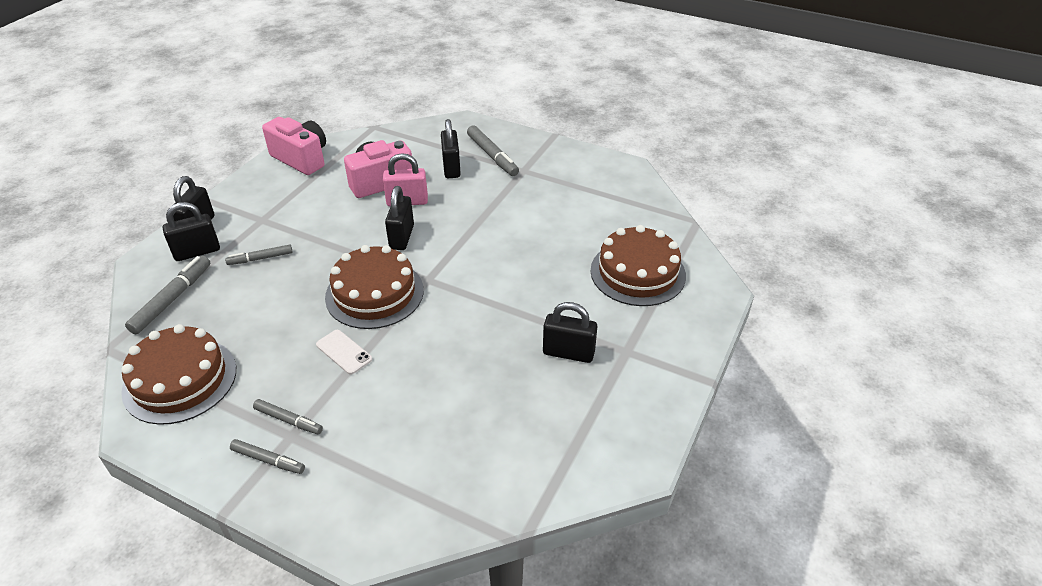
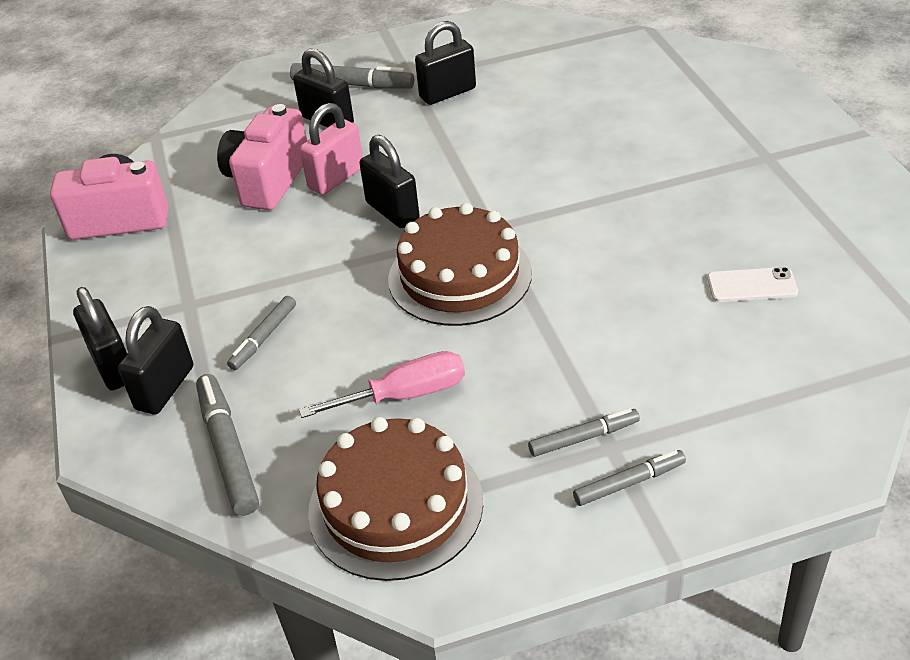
camera: 40 degrees left, 0 degrees up
white phone [316,330,372,374] -> white phone moved to [707,267,798,302]
black padlock [543,302,597,363] -> black padlock moved to [415,21,476,105]
brown cake [591,225,686,306] -> none
none -> pink screwdriver [299,351,465,418]

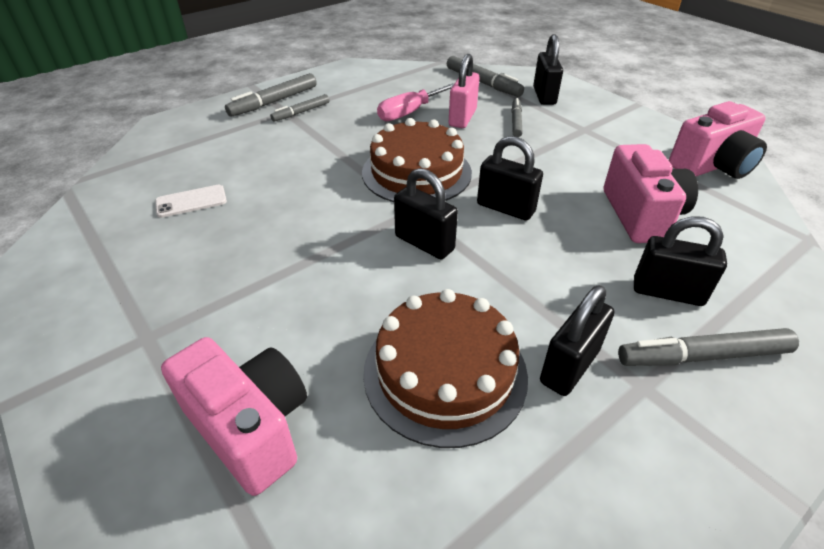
camera: 155 degrees right, 0 degrees up
black padlock [73,287,127,391] -> black padlock moved to [394,168,458,259]
pink padlock [300,103,363,195] -> pink padlock moved to [449,54,480,128]
brown cake [308,417,483,581] -> brown cake moved to [363,289,528,448]
grey marker [573,450,686,506] -> grey marker [225,73,317,117], size x1.60
none -> pink camera [161,337,307,496]

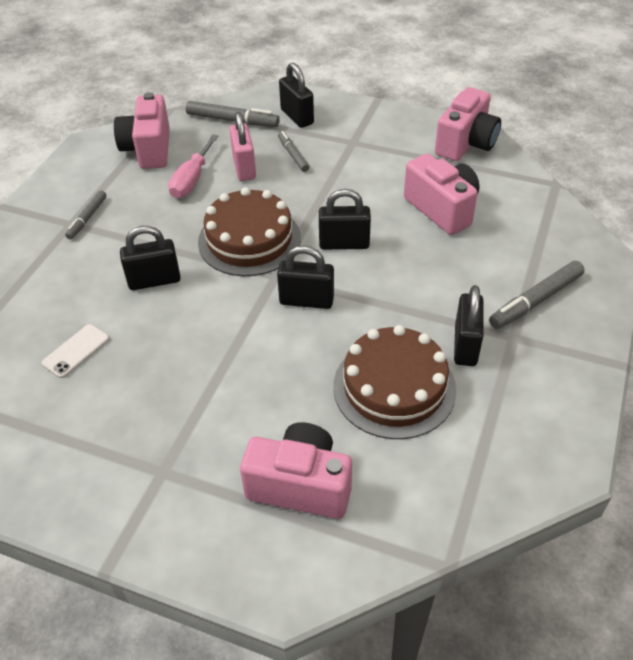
camera: 30 degrees left, 5 degrees up
grey marker [225,73,317,117] -> none
black padlock [634,216,727,306] -> black padlock moved to [120,226,181,290]
none -> pink camera [114,92,170,169]

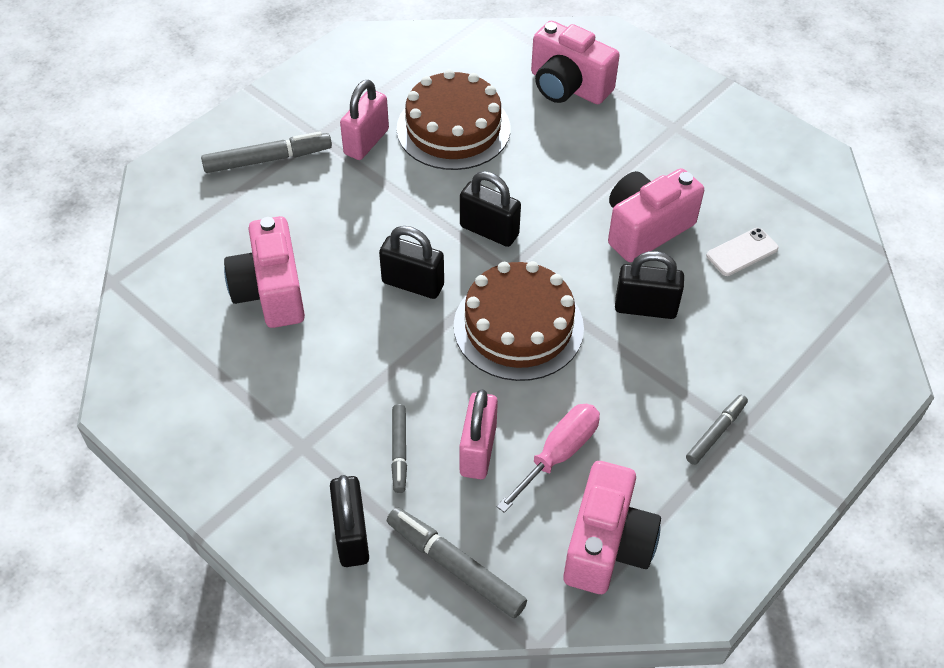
camera: 160 degrees left, 5 degrees up
pink camera [435,87,501,161] -> pink camera moved to [608,168,704,262]
black padlock [454,285,484,366] -> pink padlock [340,80,389,160]

